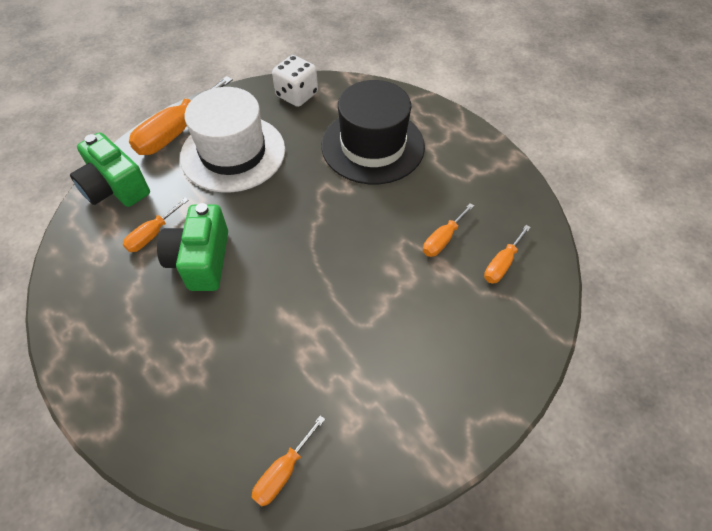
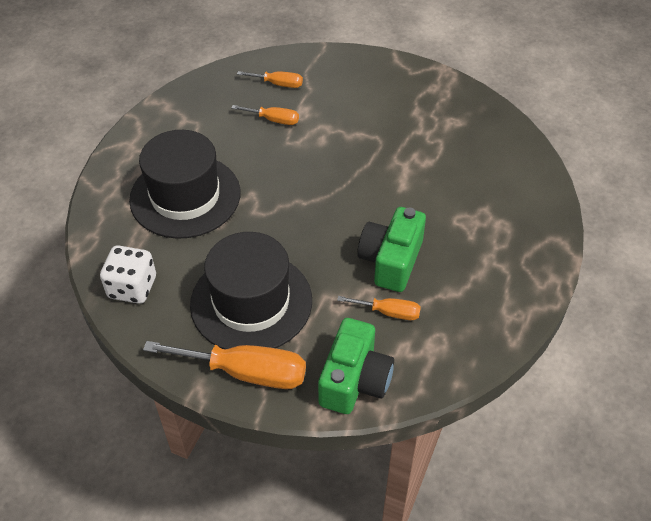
camera: 115 degrees left, 5 degrees down
green camera [157,203,228,291] -> green camera turned 135 degrees clockwise [357,207,426,292]
white hat [180,87,285,193] -> black hat [190,232,312,349]
orange screwdriver [251,415,325,507] -> none

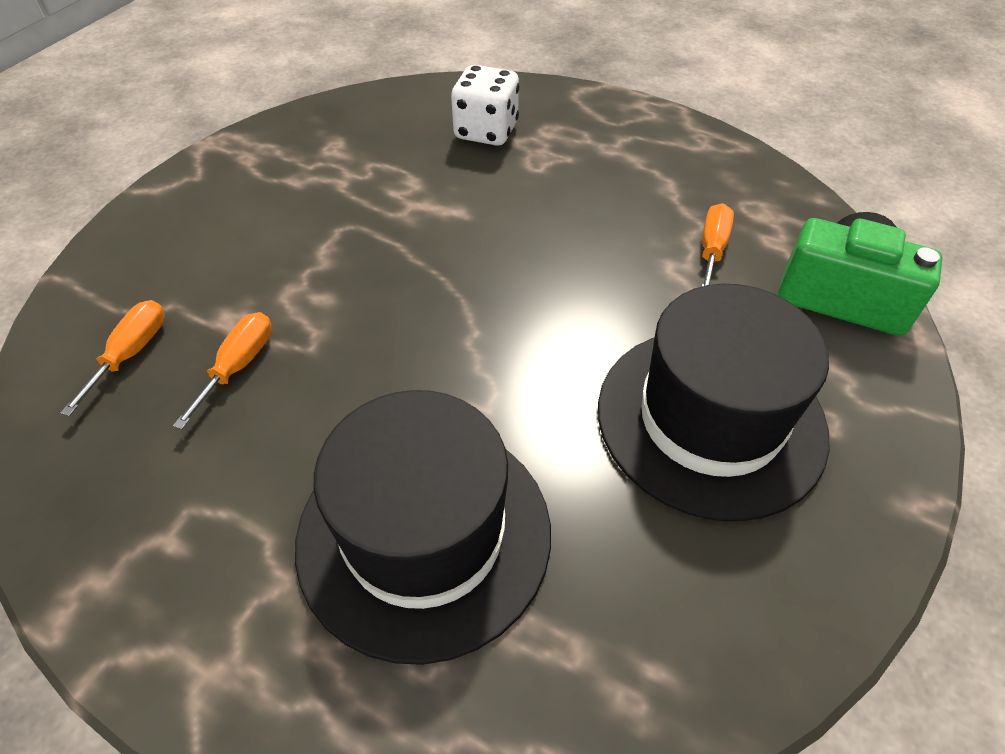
camera: 85 degrees left, 0 degrees up
white dice [100,245,156,304] -> white dice moved to [451,65,519,146]
orange screwdriver [143,341,306,389] -> none
green camera [357,207,426,292] -> none

